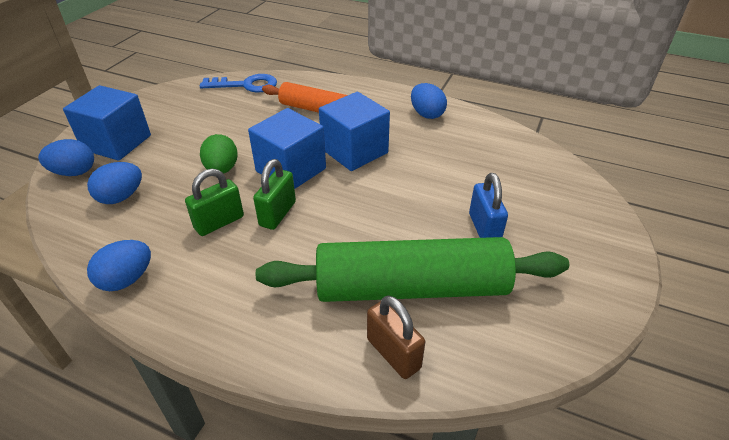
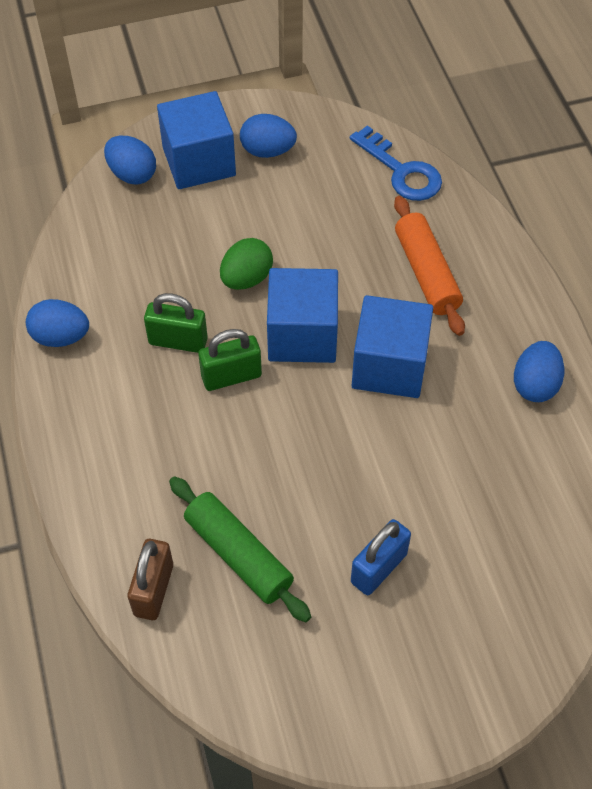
camera: 50 degrees right, 15 degrees up
blue egg [87,162,142,204] -> blue egg moved to [240,114,297,158]
green rolling pin [256,237,569,302] -> green rolling pin [169,476,311,622], size x0.59

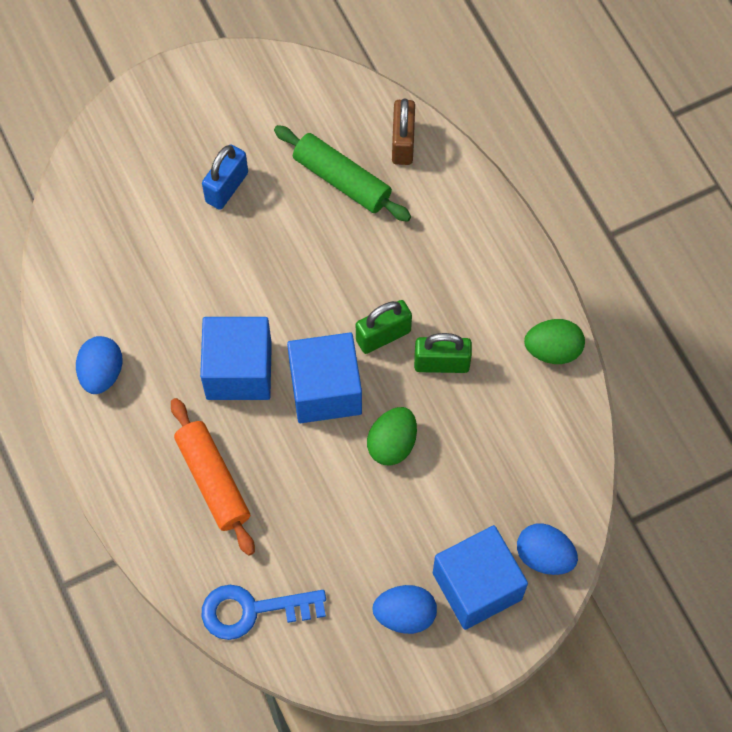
camera: 170 degrees right, 10 degrees up
blue egg [26,299,89,347] -> green egg [524,319,585,364]
blue key [350,125,442,201] -> blue key turned 45 degrees counterclockwise [202,585,326,640]

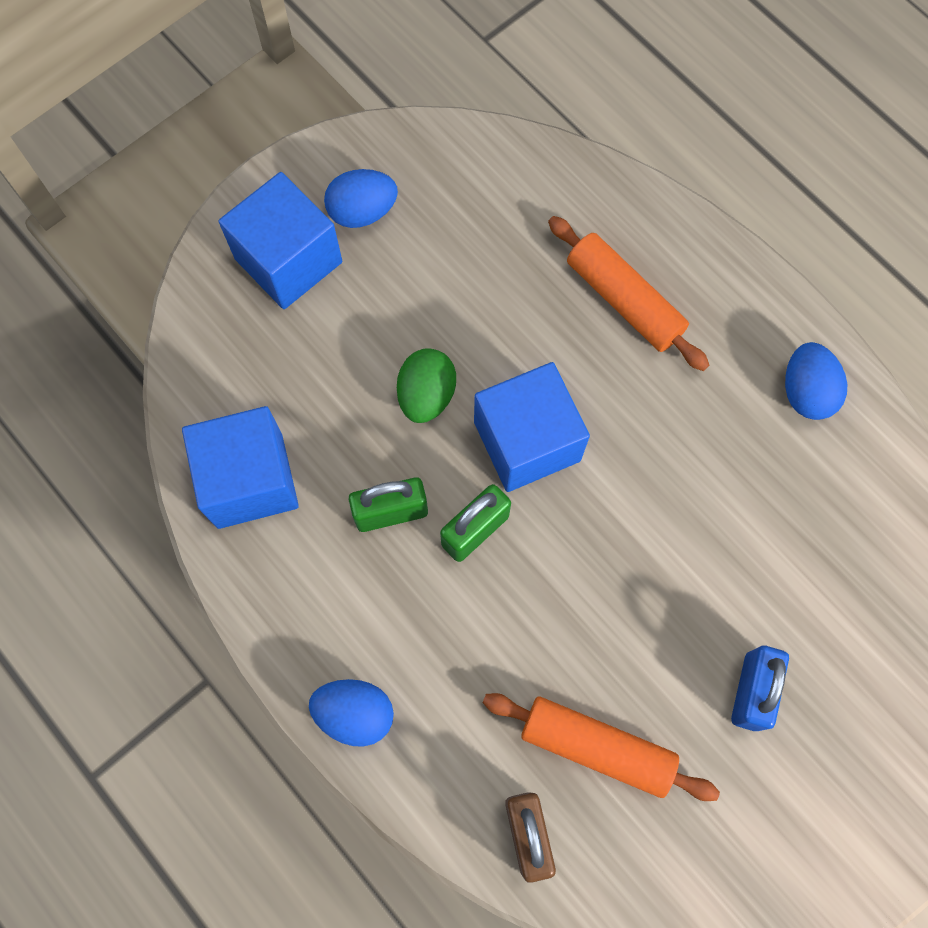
camera: 165 degrees right, 5 degrees up
blue cube [200,317,272,400] -> blue cube moved to [182,406,299,529]
blue key [202,585,326,640] -> none
green rolling pin [274,125,411,222] -> orange rolling pin [483,693,720,801]
blue egg [517,523,578,575] -> blue egg moved to [309,679,394,747]
green egg [524,319,585,364] -> none

